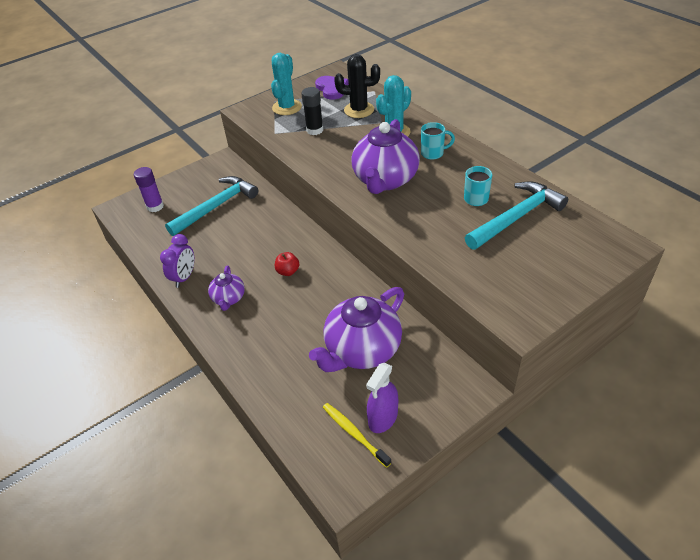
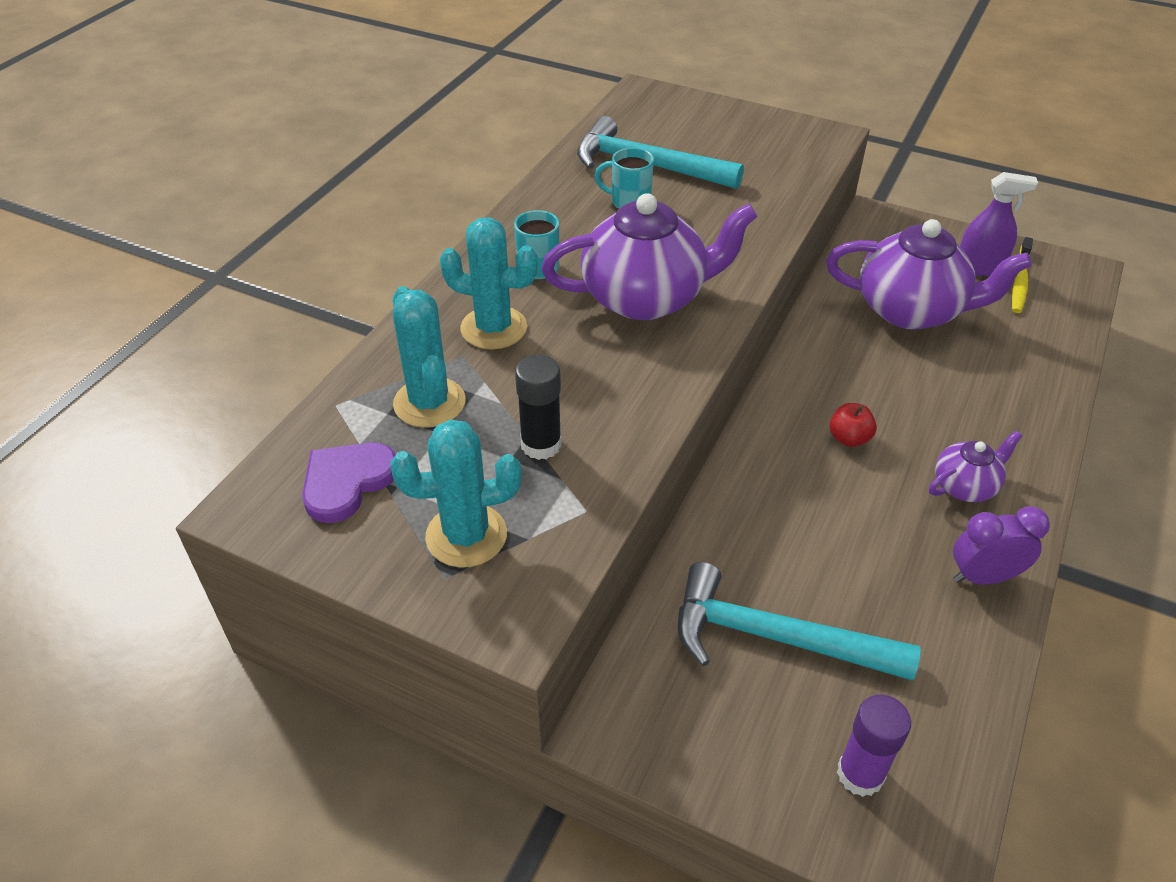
camera: 120 degrees left, 0 degrees up
black cactus [334,54,380,118] -> turquoise cactus [393,286,466,428]

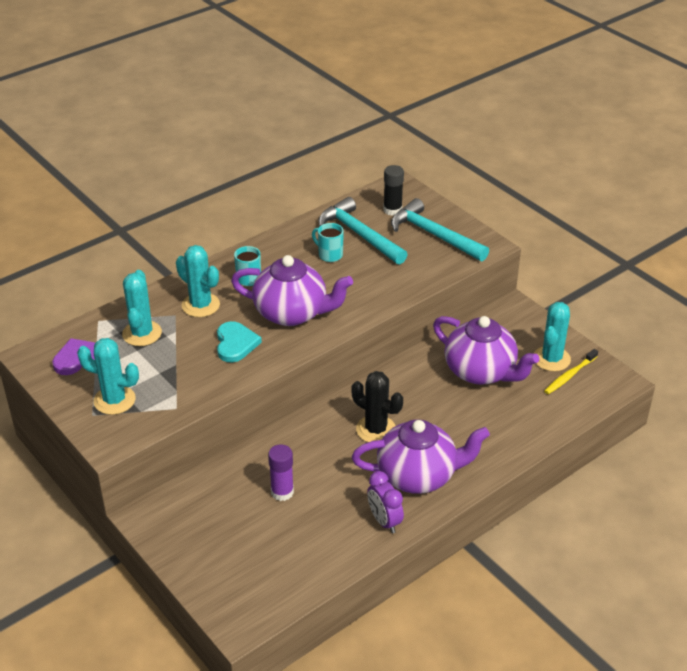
camera: 25 degrees right, 5 degrees down
black glue stick [515,355,562,460] -> black glue stick moved to [383,165,404,216]
turquoise hammer [678,562,921,681] -> turquoise hammer moved to [391,198,489,261]
red apple [830,403,877,447] -> black cactus [352,371,403,442]
purple glue stick [837,695,911,797] -> purple glue stick moved to [268,444,294,501]
purple teapot [929,431,1022,502] -> purple teapot [352,419,490,494], size x1.96
purple clock [953,506,1050,585] -> purple clock turned 135 degrees counterclockwise [367,471,404,534]
purple spray bottle [960,172,1038,276] -> turquoise cactus [534,302,571,371]
none -> turquoise heart [217,321,262,362]

